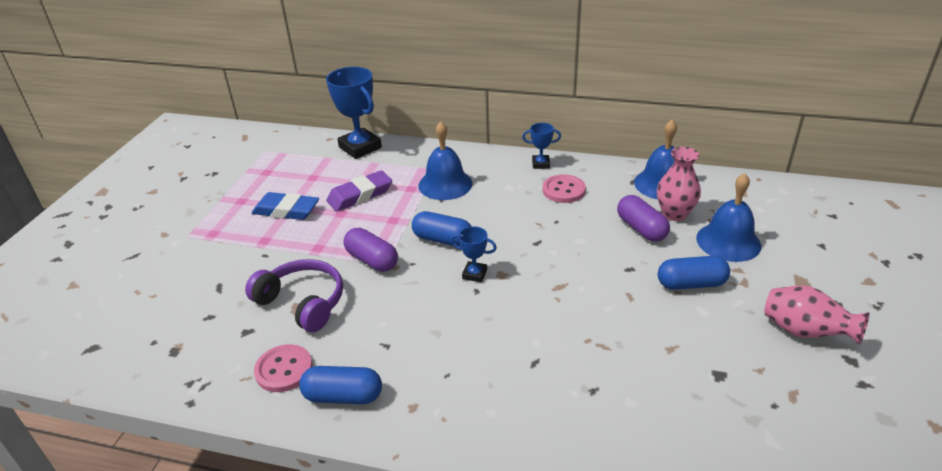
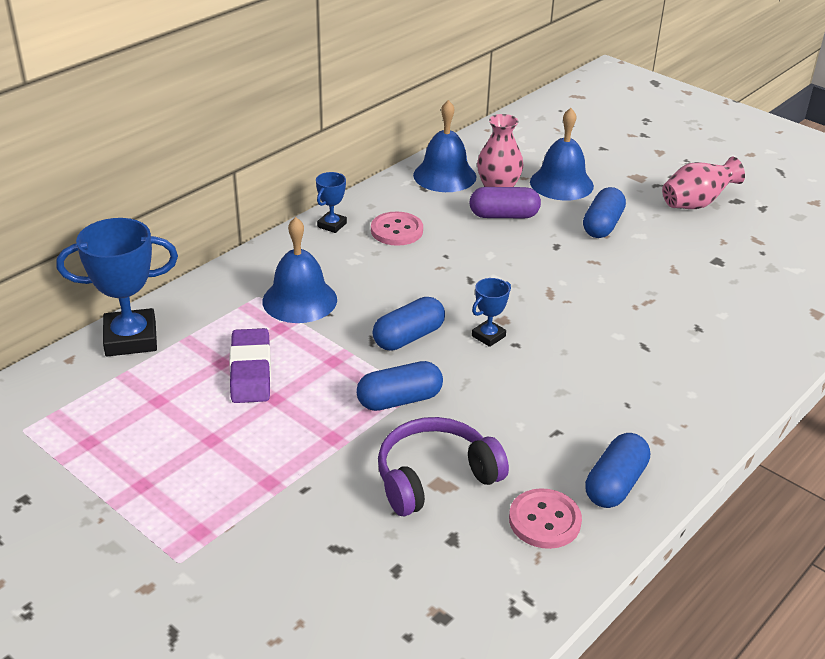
camera: 65 degrees left, 0 degrees up
blue eraser [252,192,319,220] -> none
purple capsule [343,228,398,272] -> blue capsule [356,361,443,411]

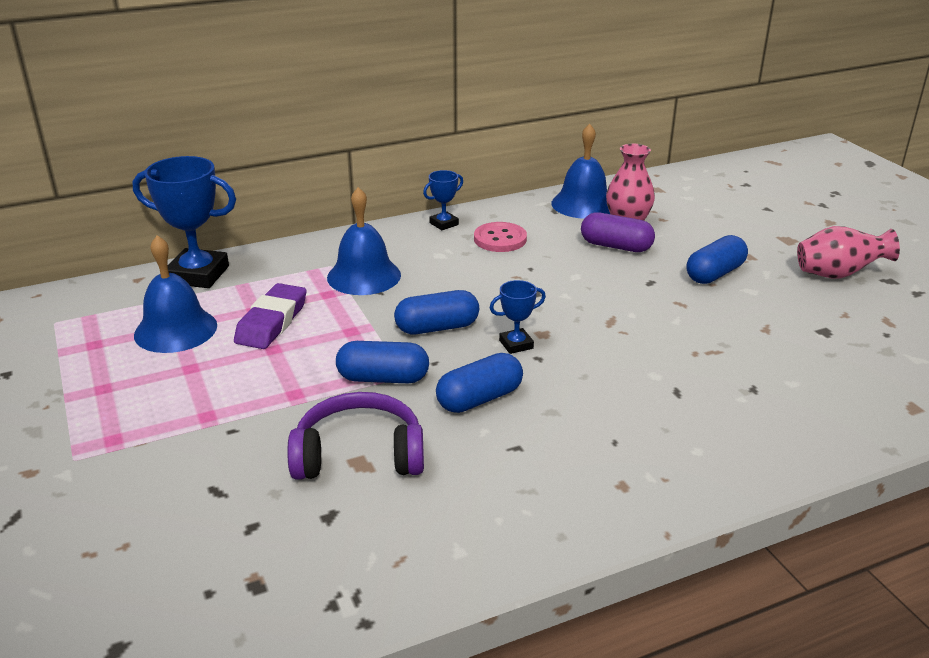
camera: 25 degrees right, 5 degrees down
pink button [509,488,582,549] -> none
blue bell [530,108,594,201] -> blue bell moved to [134,235,217,353]
blue capsule [585,433,650,508] -> blue capsule moved to [436,353,523,413]

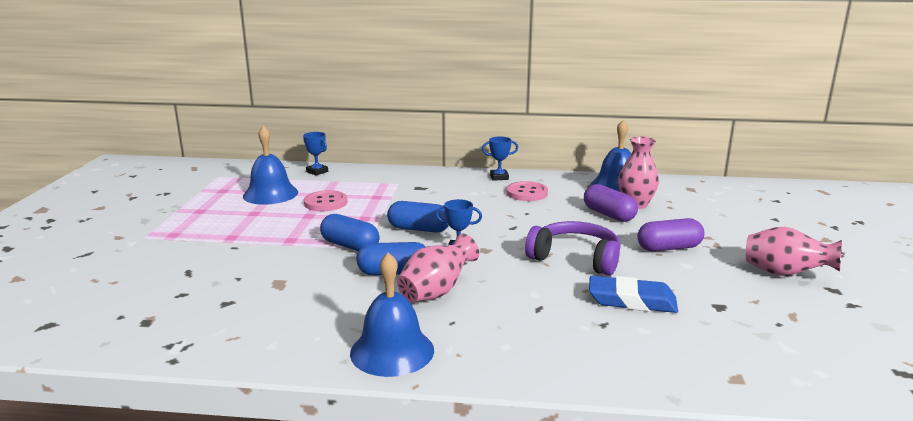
camera: 30 degrees right, 10 degrees down
blue trophy [132,156,236,288] -> blue trophy [303,132,328,175], size x0.50
purple eraser [234,283,307,349] -> pink button [304,190,347,211]
purple headphones [287,392,424,480] -> purple headphones moved to [525,221,621,276]
blue bell [327,187,401,295] -> blue bell moved to [350,252,434,377]
blue capsule [686,235,748,284] -> purple capsule [638,218,704,252]
none -> pink vase [397,234,479,302]
none -> blue eraser [589,276,678,313]

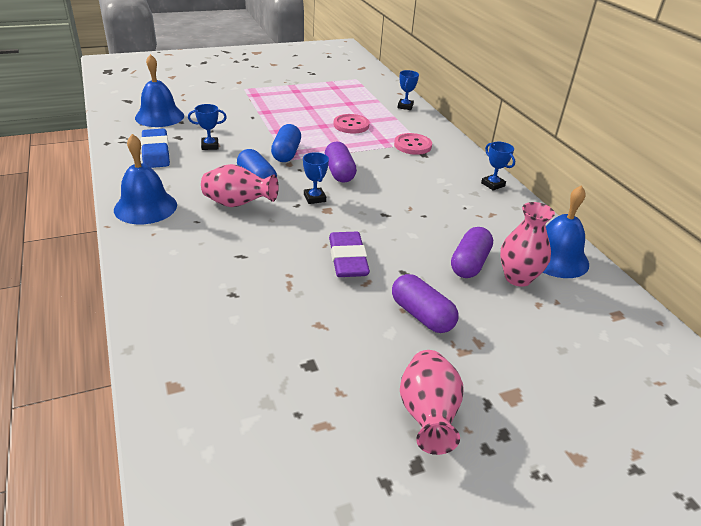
camera: 60 degrees right, 15 degrees up
blue bell [243,126,298,205] -> blue bell moved to [135,54,184,127]
blue capsule [387,201,449,233] -> purple capsule [325,142,357,183]
pink button [506,181,548,201] -> pink button moved to [394,133,432,155]
purple headphones [525,221,621,276] -> purple eraser [329,232,370,277]
blue eraser [589,276,678,313] -> blue eraser moved to [141,129,170,168]
none -> blue trophy [188,104,227,150]

